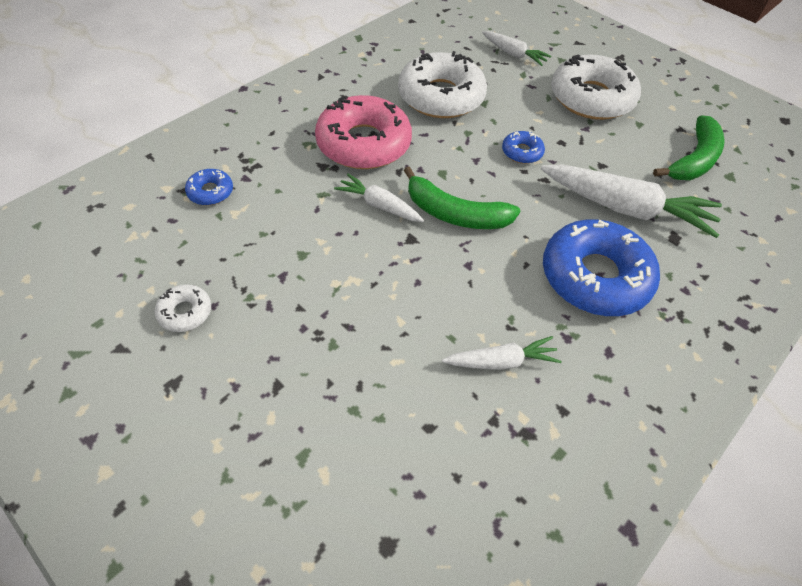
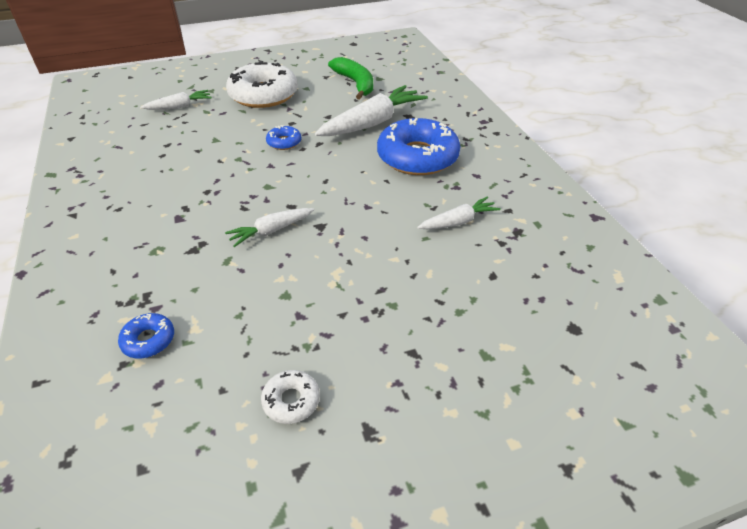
camera: 60 degrees left, 10 degrees down
pink donut [315,95,412,169] -> none
white donut [398,51,487,118] -> none
green banana [404,167,520,229] -> none
white carrot [442,336,562,370] -> white carrot turned 45 degrees clockwise [417,196,501,229]

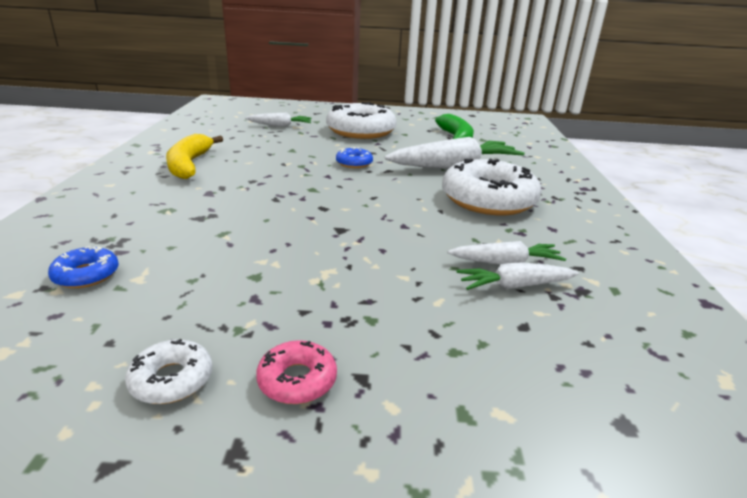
camera: 20 degrees right, 15 degrees down
white carrot [225,208,314,247] -> white carrot moved to [456,262,579,290]
blue donut [377,118,460,175] -> white donut [442,159,542,215]
none -> yellow banana [166,134,223,179]
none -> pink donut [256,340,337,404]

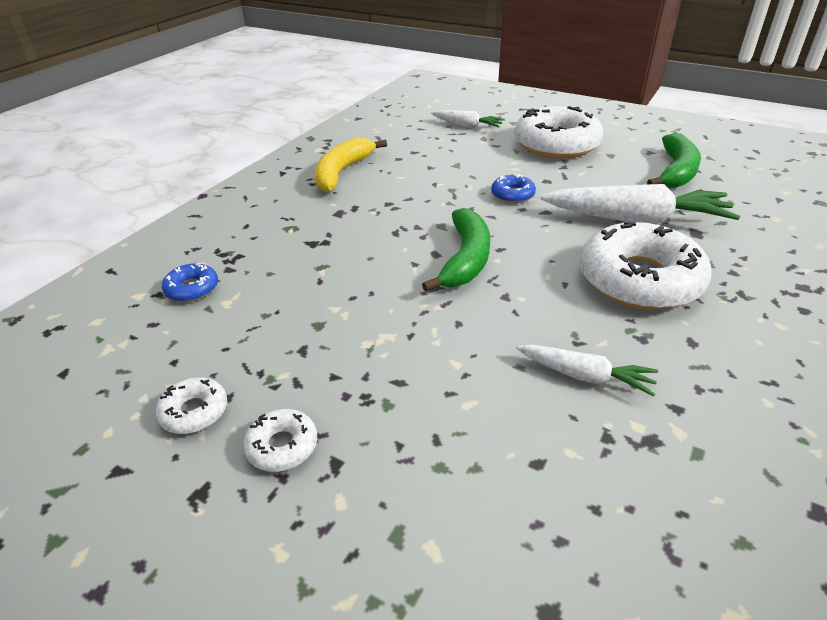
camera: 30 degrees right, 10 degrees up
pink donut [256,340,337,404] -> white donut [243,409,317,472]
white carrot [456,262,579,290] -> none
none -> green banana [422,208,490,292]

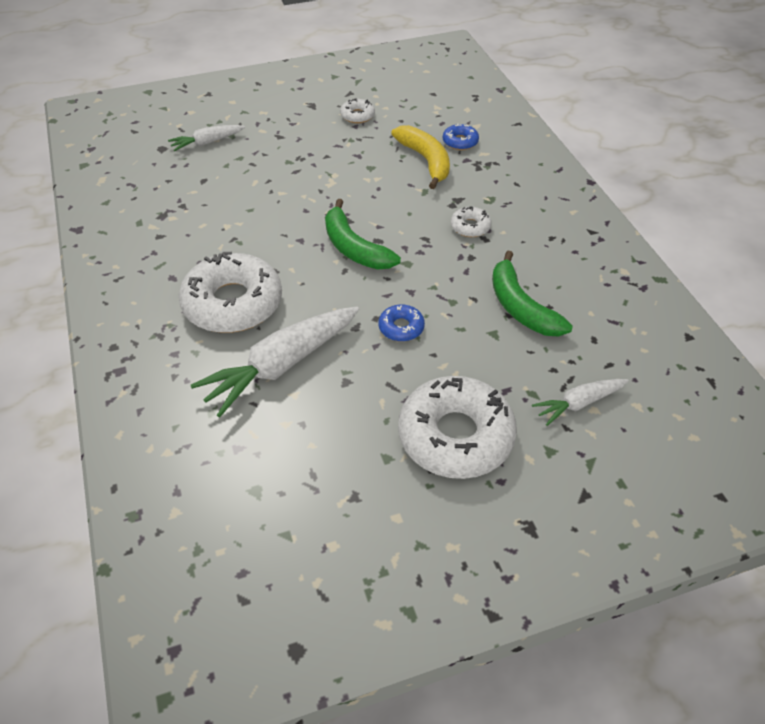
camera: 130 degrees right, 10 degrees up
white donut [243,409,317,472] -> white donut moved to [451,207,492,237]
yellow banana [314,138,387,192] -> yellow banana moved to [391,125,450,189]
white carrot [516,344,658,397] -> white carrot moved to [168,125,245,152]
green banana [647,133,701,188] -> green banana moved to [492,251,573,336]

